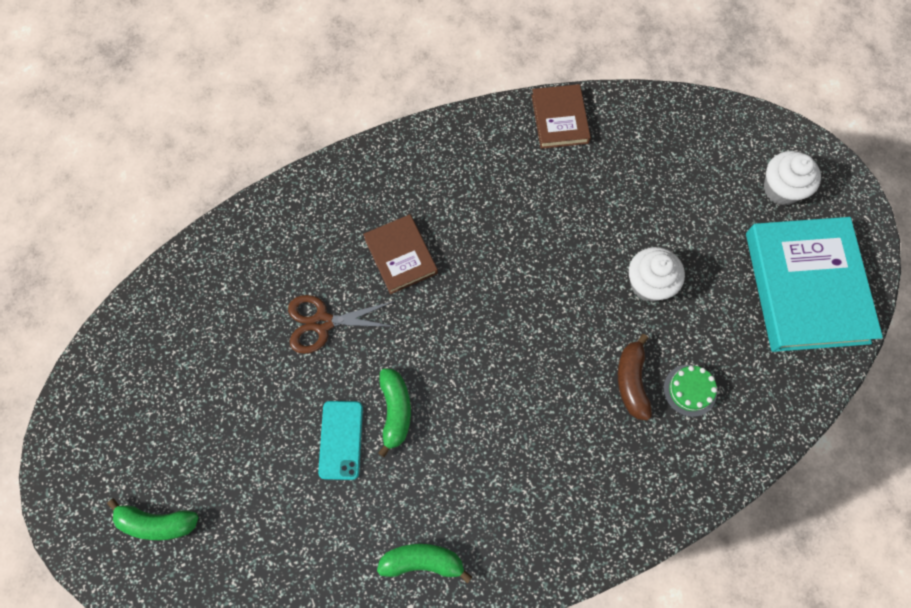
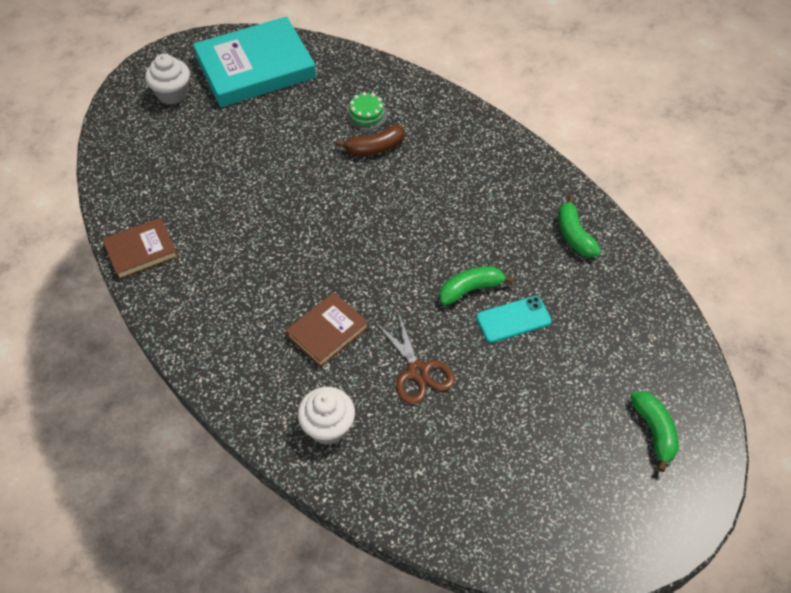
camera: 110 degrees left, 15 degrees down
white cupcake [629,247,685,302] -> white cupcake moved to [298,387,355,445]

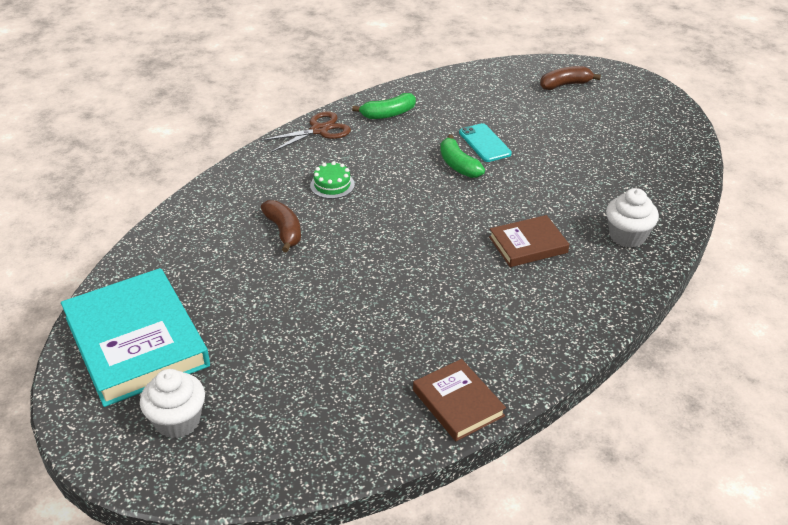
camera: 95 degrees left, 15 degrees down
brown book [286,292,368,367] -> brown book turned 60 degrees counterclockwise [489,215,569,267]
green cake [346,92,387,130] -> green cake moved to [310,161,355,199]
brown scissors [374,312,455,405] -> brown scissors moved to [261,111,351,153]
green banana [630,391,679,472] -> brown banana [540,66,601,90]

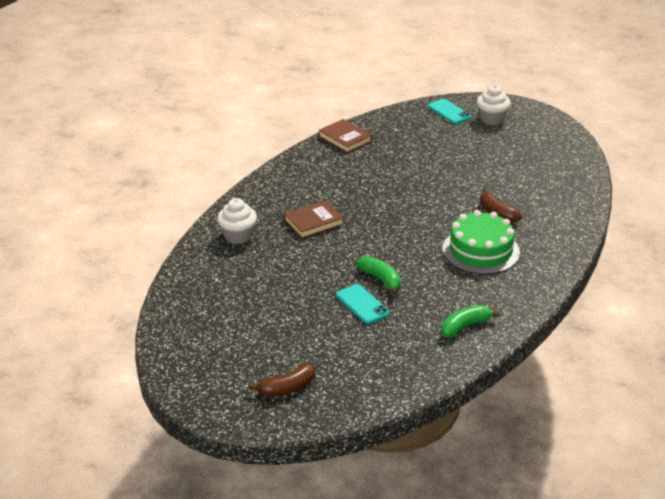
camera: 170 degrees right, 5 degrees down
turquoise book [61,268,210,407] -> none
brown scissors [261,111,351,153] -> none
green cake [310,161,355,199] -> green cake [442,210,520,275], size x2.06
none -> turquoise phone [428,99,471,124]

